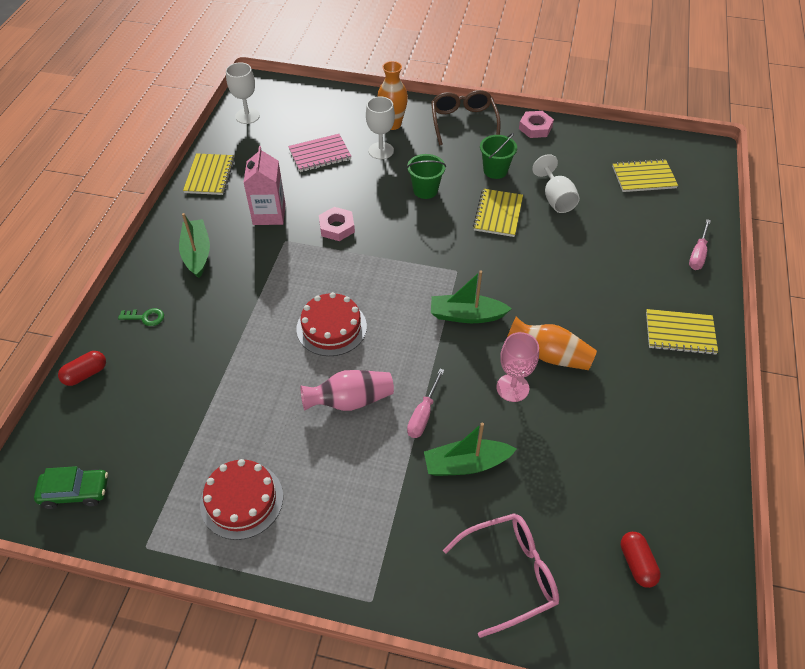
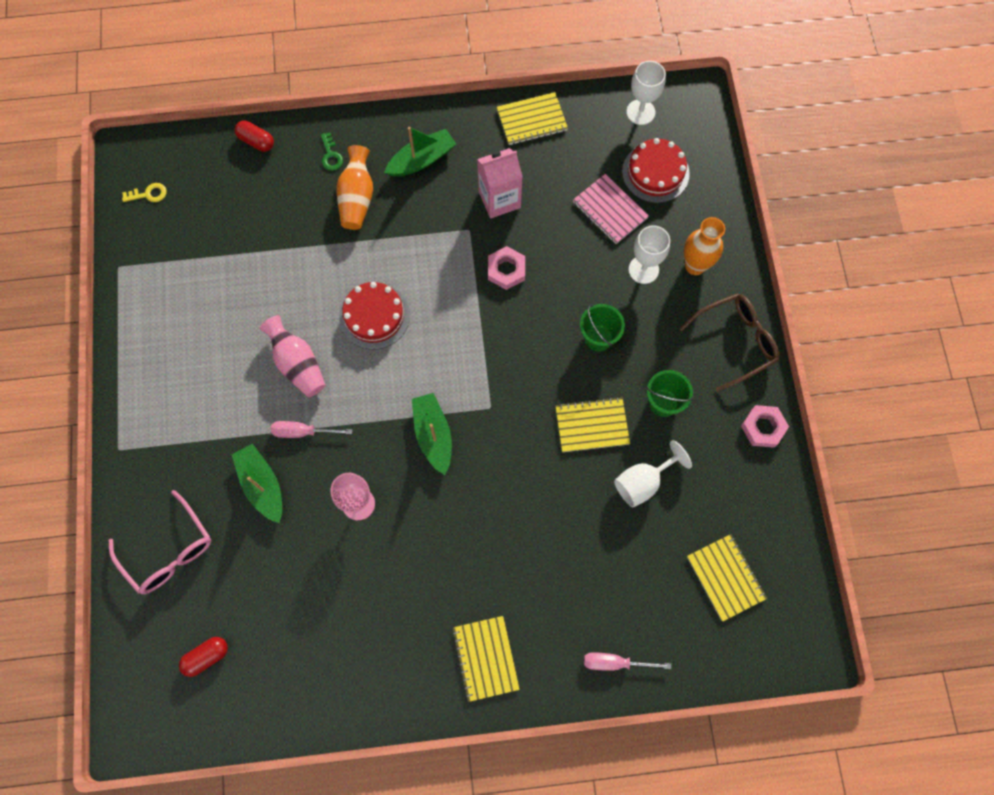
camera: 70 degrees right, 20 degrees up
green car [34,466,108,509] -> yellow key [122,183,167,202]
red cake [200,459,283,540] -> red cake moved to [622,138,690,203]
orange vase [507,317,597,370] -> orange vase moved to [337,145,373,230]

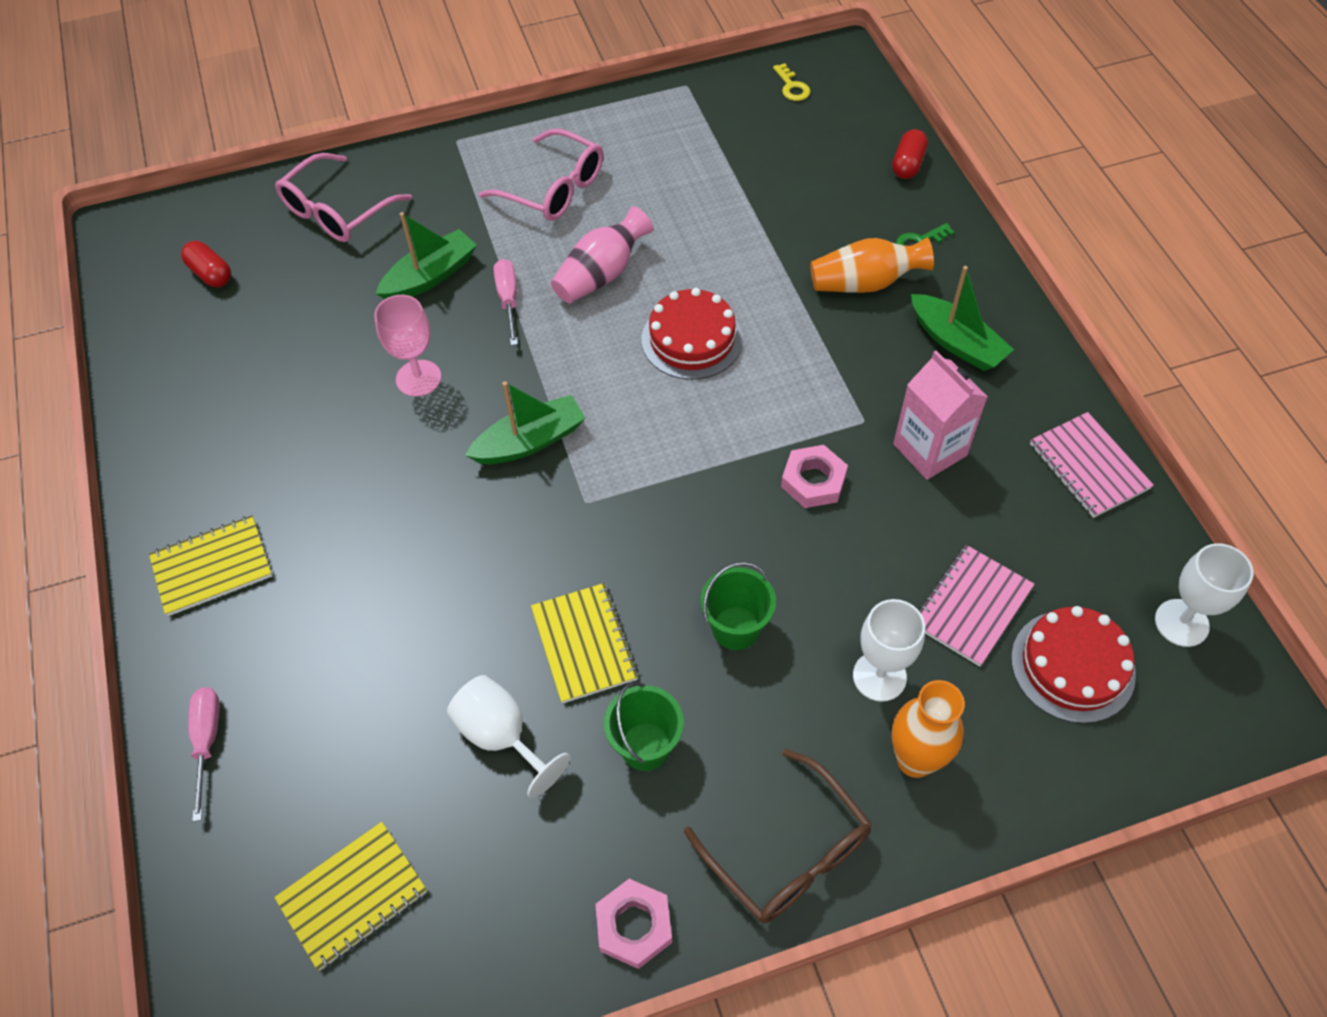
camera: 80 degrees right, 15 degrees down
yellow notebook [497,92,568,145] -> pink notebook [1030,412,1154,518]
none -> pink glasses [479,129,603,221]

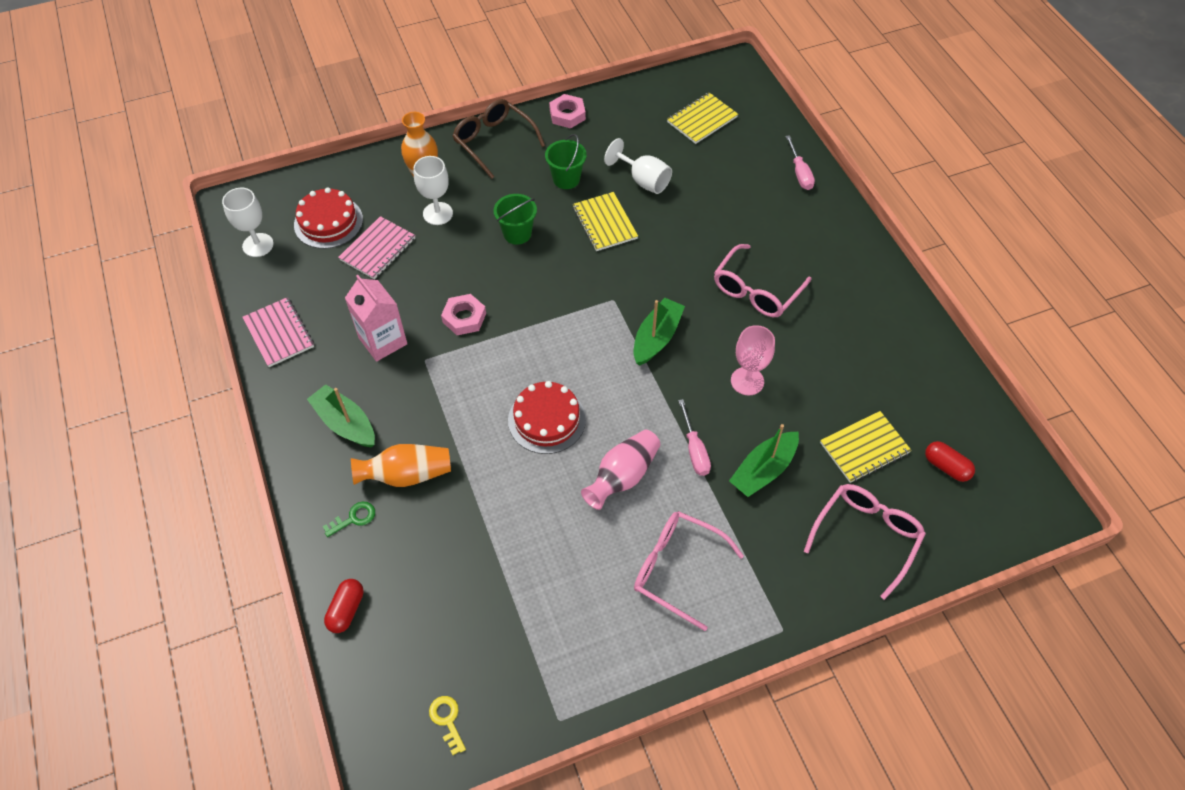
camera: 175 degrees right, 0 degrees up
yellow notebook [149,515,272,616] -> yellow notebook moved to [820,411,912,483]
green boat [465,381,586,464] -> green boat turned 150 degrees clockwise [634,298,685,366]
none -> pink glasses [714,244,812,317]

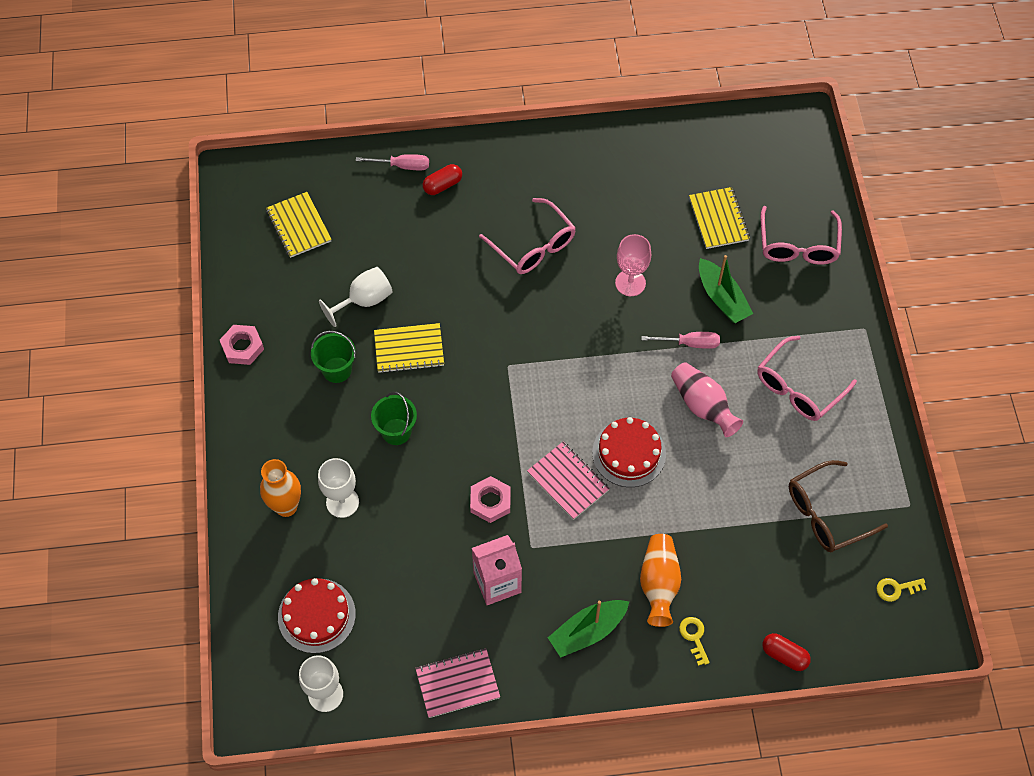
camera: 75 degrees left, 5 degrees up
green key [323,502,375,537] -> yellow key [679,617,710,666]
pink notebook [338,216,415,279] -> pink notebook moved to [527,442,610,520]
brown glasses [453,99,545,179] -> brown glasses moved to [789,460,888,552]
green boat [634,298,685,366] -> none
pink glasses [804,484,926,600] -> pink glasses turned 135 degrees counterclockwise [761,206,842,265]
red capsule [925,441,975,482] -> red capsule moved to [423,164,462,195]

